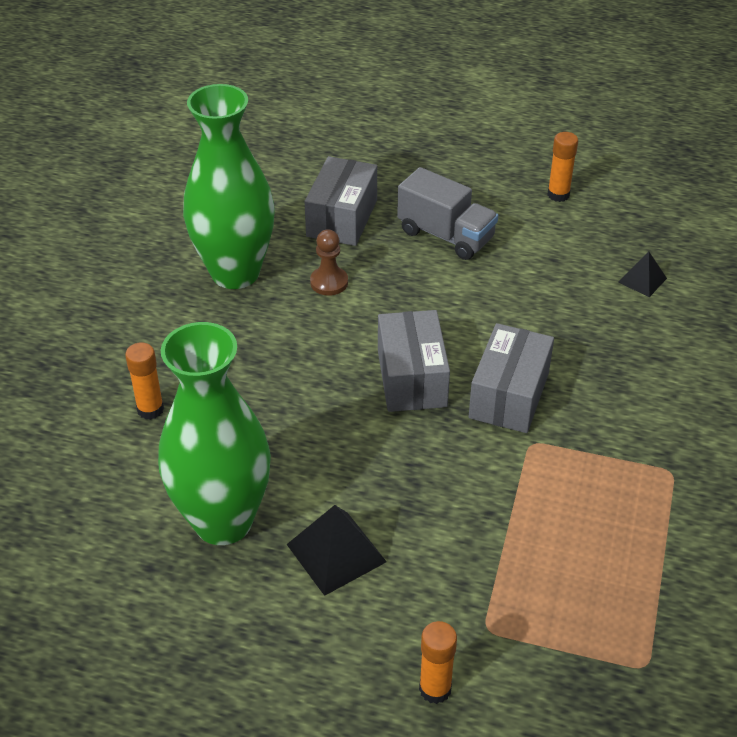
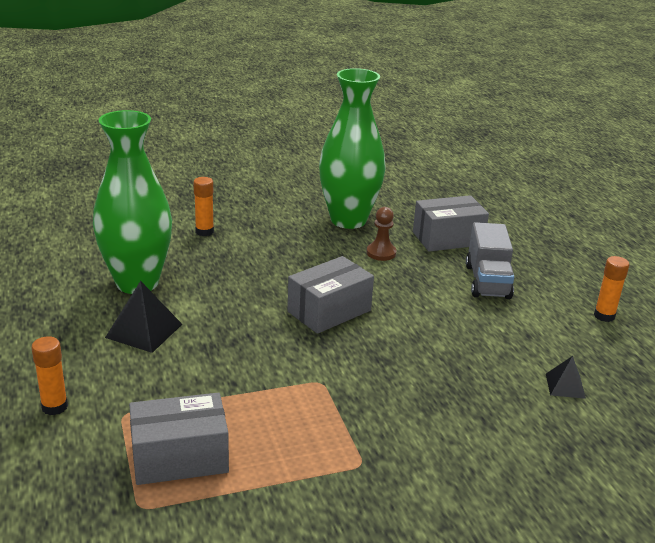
camera: 55 degrees right, 15 degrees down
grey box [469,323,554,433] -> grey box moved to [129,392,229,485]

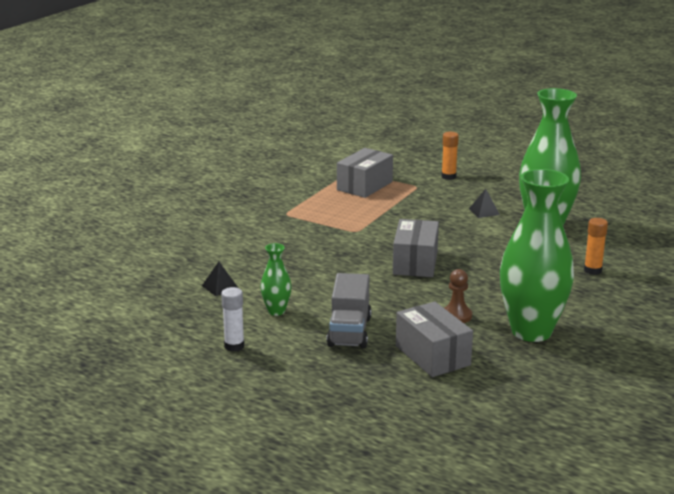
camera: 140 degrees right, 5 degrees down
black pyramid [105,281,182,353] -> black pyramid [469,189,500,218], size x0.60
grey box [413,195,489,252] -> grey box turned 60 degrees counterclockwise [396,301,473,377]
grey truck [466,222,514,299] -> grey truck turned 135 degrees counterclockwise [327,273,371,349]
orange glue stick [594,256,630,322] -> white glue stick [221,287,245,352]
none -> green vase [260,243,292,316]

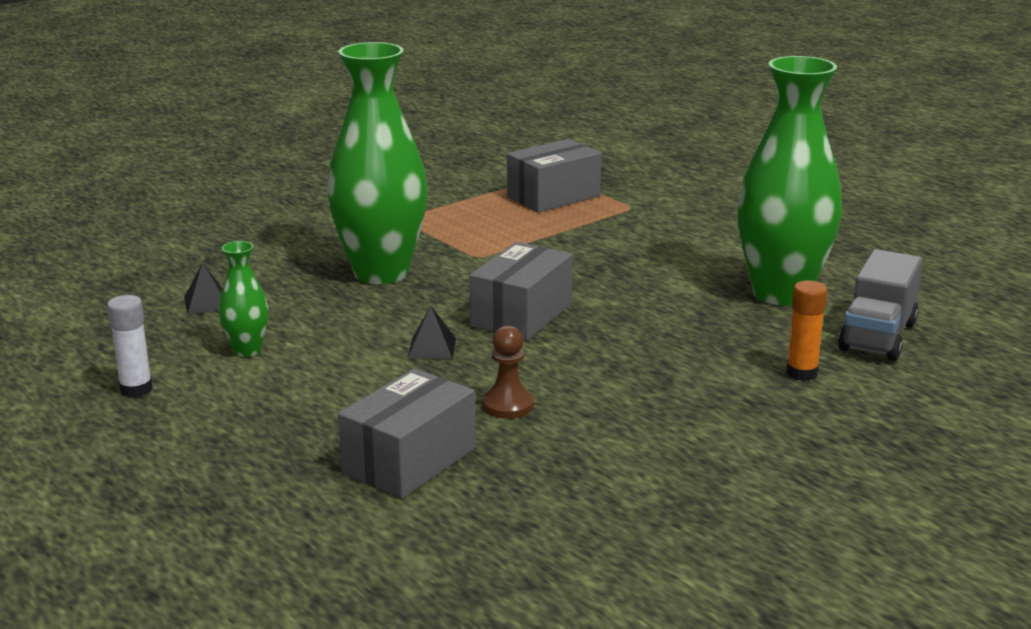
camera: 20 degrees right, 0 degrees up
grey truck [327,273,371,349] -> grey truck moved to [838,249,923,361]
grey box [396,301,473,377] -> grey box turned 45 degrees clockwise [338,368,476,499]
orange glue stick [441,132,459,180] -> none
black pyramid [469,189,500,218] -> black pyramid moved to [408,306,456,359]
green vase [500,169,574,342] -> green vase moved to [327,42,428,284]

